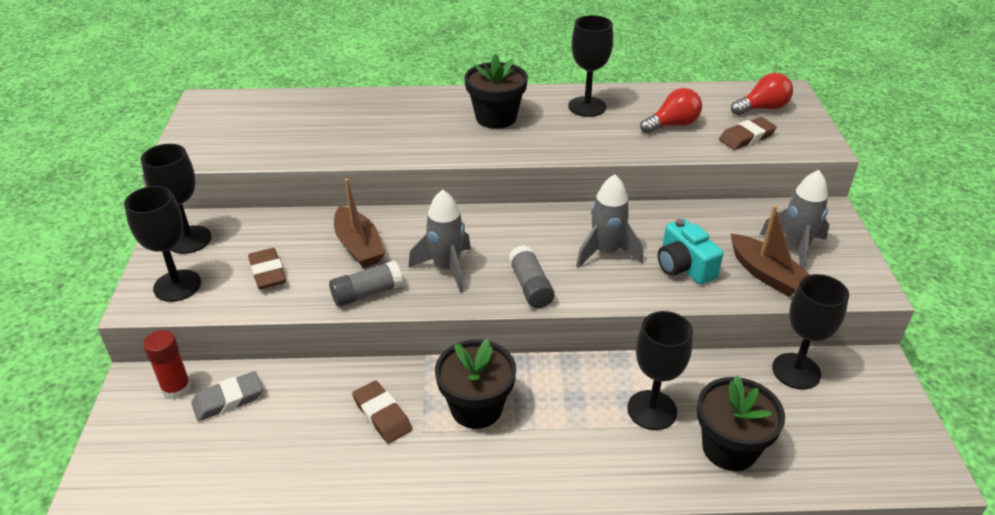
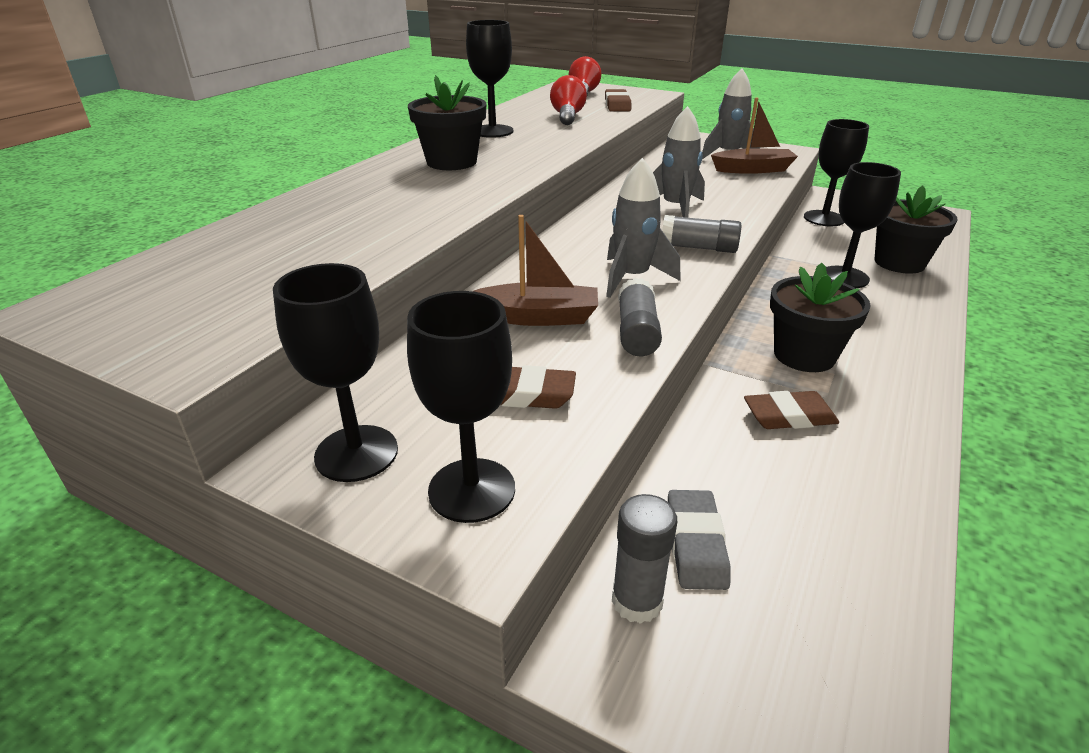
camera: 60 degrees left, 5 degrees down
red glue stick [143,330,191,400] -> grey glue stick [612,494,677,624]
turquoise camera [658,219,723,285] -> none

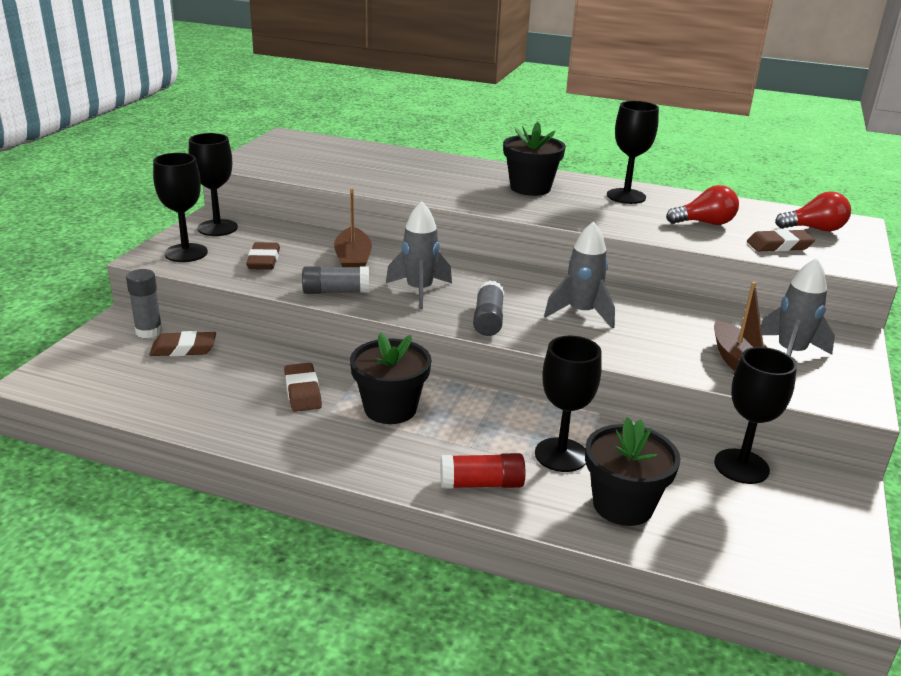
camera: 80 degrees right, 5 degrees down
grey eraser [668,490,731,590] -> brown eraser [149,331,216,356]
none -> red glue stick [440,453,525,489]

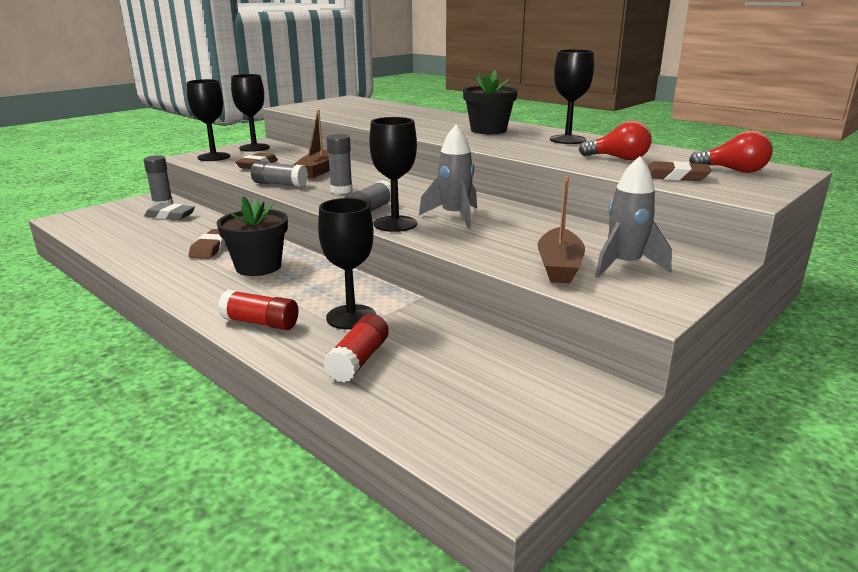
camera: 25 degrees right, 5 degrees down
brown eraser [149,331,216,356] -> grey eraser [144,203,195,220]
grey rocket [386,201,452,310] -> grey glue stick [327,134,352,194]
black flower pot [585,417,680,526] -> red glue stick [323,314,389,382]
black goblet [714,347,797,484] -> black goblet moved to [369,117,417,232]

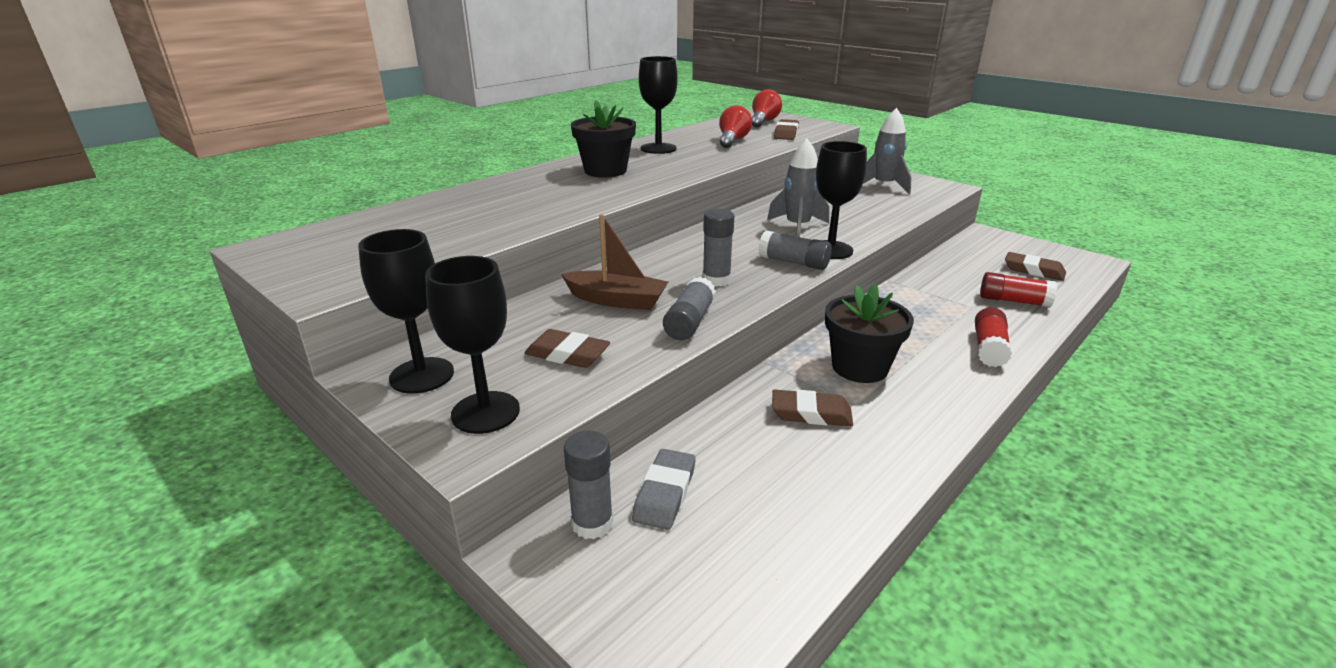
camera: 90 degrees left, 5 degrees up
black goblet [318,198,376,330] -> none
brown boat [538,176,585,283] -> none
none -> brown eraser [1005,252,1066,281]

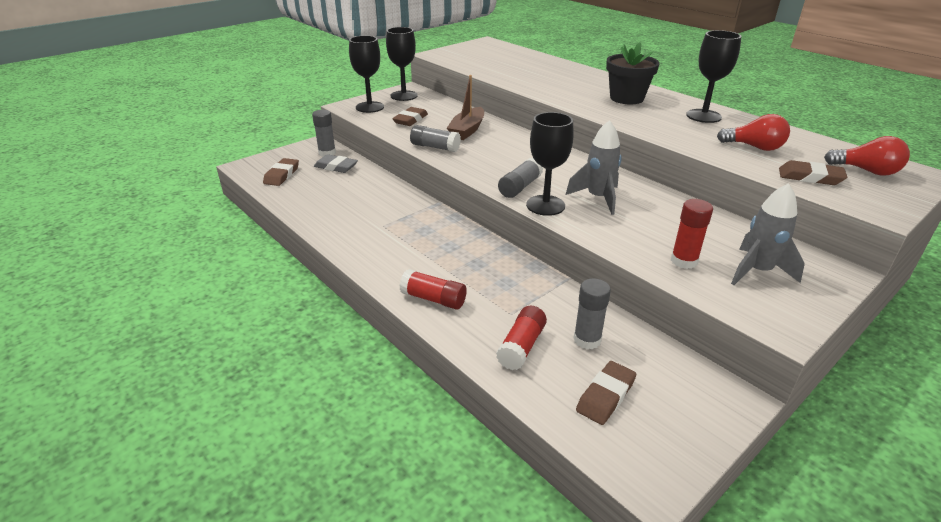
camera: 95 degrees right, 5 degrees up
grey glue stick [702,209,734,287] -> grey glue stick moved to [573,278,611,349]
brown eraser [772,390,853,426] -> brown eraser moved to [263,158,299,186]
black flower pot [825,284,914,383] -> none
none -> red glue stick [671,199,713,269]

